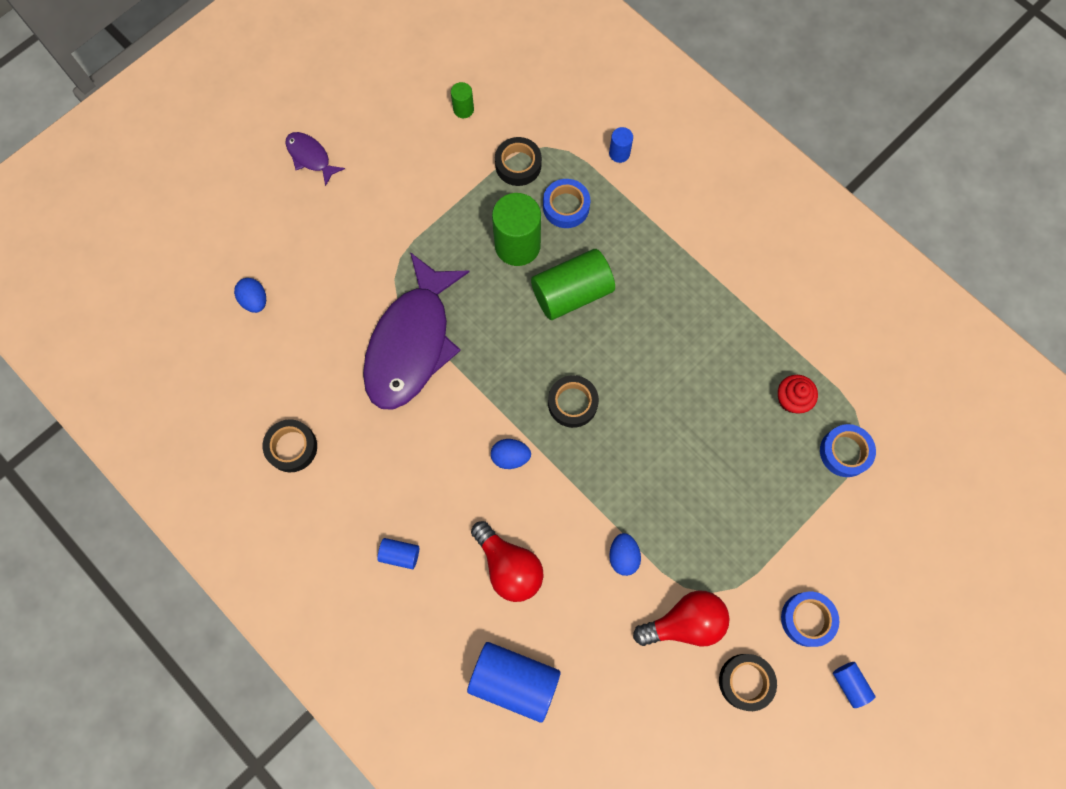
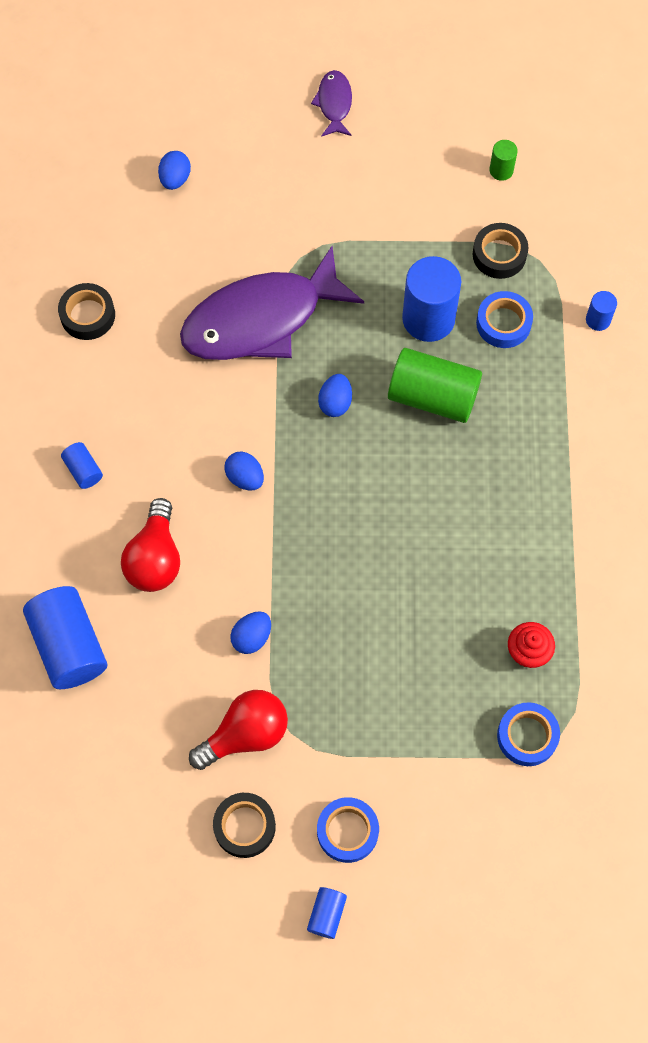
camera: 45 degrees right, 5 degrees down
green cylinder [492,193,541,266] -> blue cylinder [402,256,461,342]
black tape [548,375,599,428] -> none
red light bulb [633,590,730,647] -> red light bulb turned 60 degrees counterclockwise [189,690,288,770]
none -> blue egg [318,374,352,417]

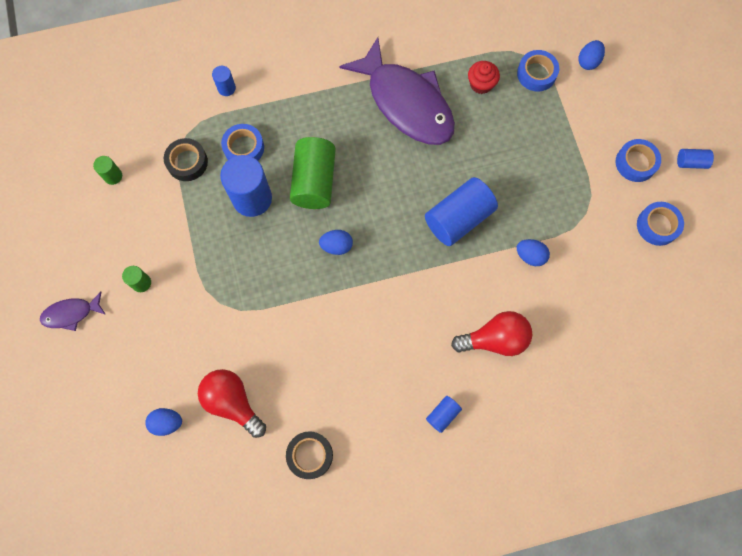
camera: 105 degrees left, 5 degrees up
blue cylinder [23,586,107,689] -> blue cylinder moved to [425,177,498,246]
purple fish [180,246,364,360] -> purple fish moved to [339,37,455,145]
red light bulb [189,690,288,770] -> red light bulb moved to [198,369,266,438]
black tape [213,793,276,858] -> blue tape [637,202,684,246]
blue egg [224,451,264,490] -> blue egg moved to [579,40,605,70]
none -> green cylinder [122,266,151,292]

